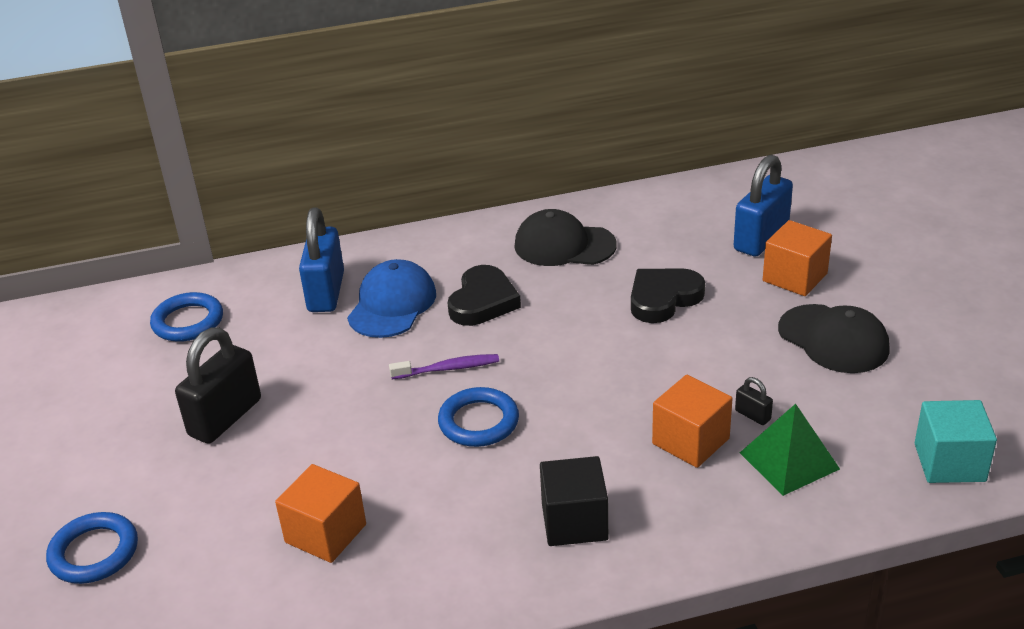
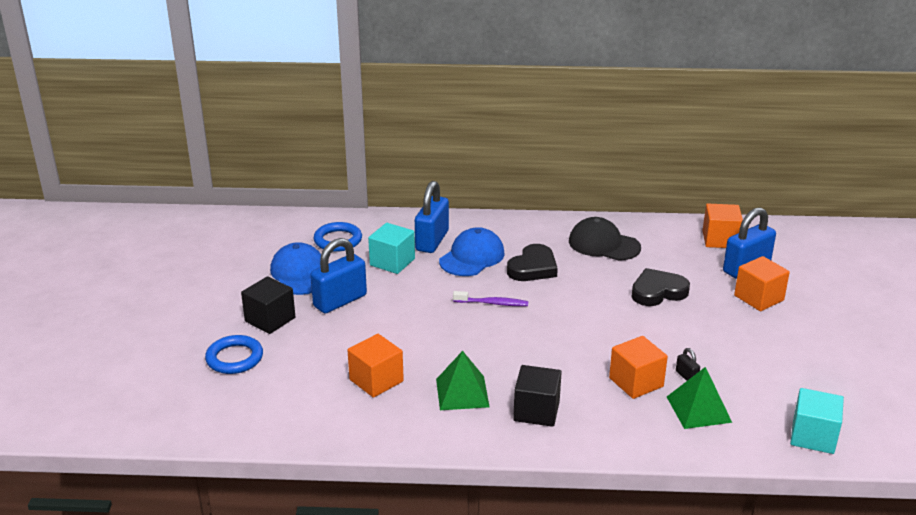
camera: 15 degrees right, 5 degrees down
black padlock [175,327,261,444] -> blue padlock [310,238,367,313]
blue ring [438,387,519,447] -> none
black cap [778,304,890,373] -> none
none -> black cube [241,276,295,334]
none -> blue cap [270,242,321,295]
none -> turquoise cube [368,223,415,274]
none -> green pyramid [436,351,490,410]
none -> orange cube [702,203,743,248]

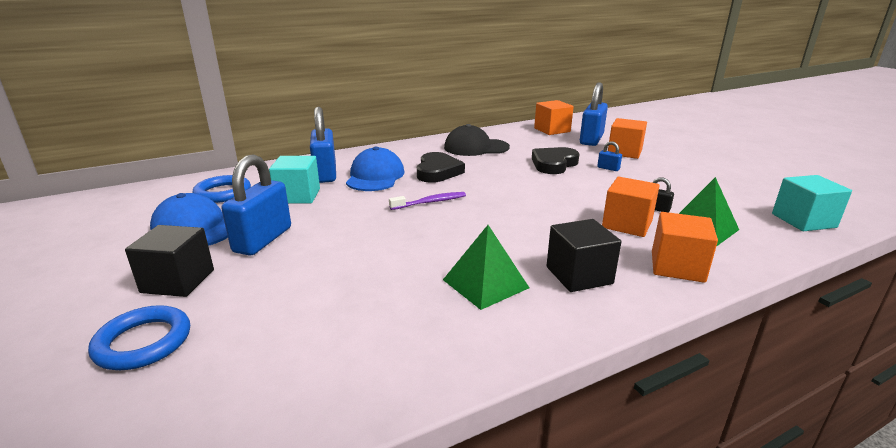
camera: 30 degrees left, 5 degrees down
orange cube [347,334,404,398] -> orange cube moved to [652,212,718,283]
none -> blue padlock [597,141,622,171]

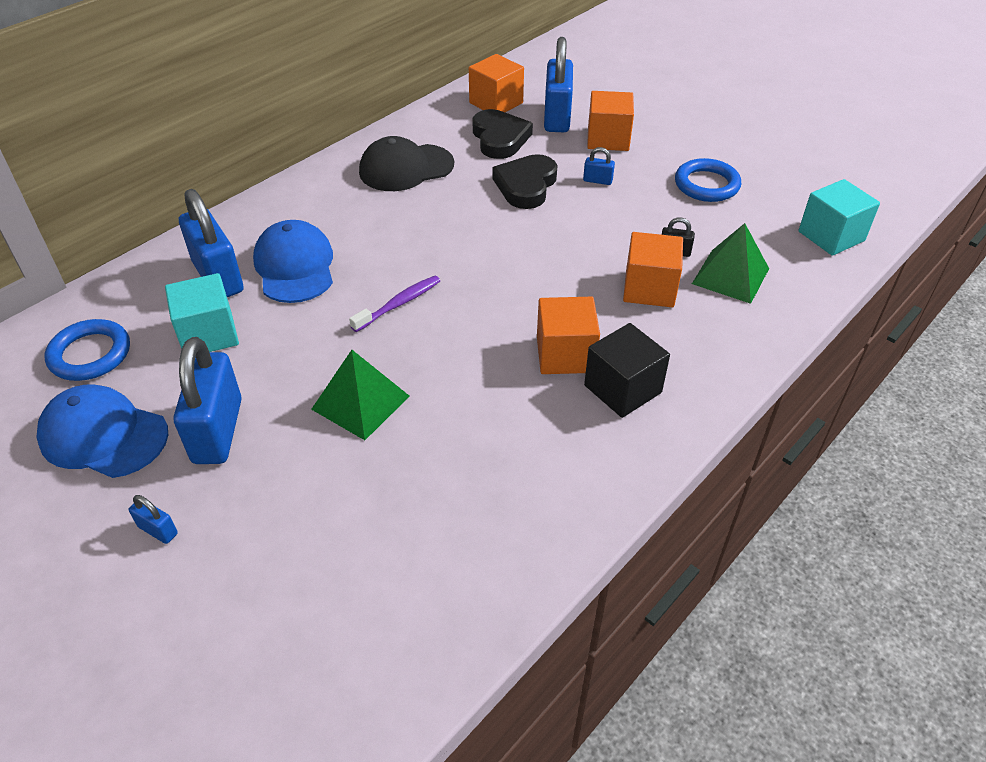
camera: 20 degrees left, 20 degrees up
blue ring [88,305,190,370] -> blue ring moved to [675,158,741,202]
black cube [125,225,214,297] -> blue padlock [129,495,178,544]
black heart [417,152,465,183] -> black heart moved to [472,109,533,159]
green pyramid [443,225,529,310] -> green pyramid moved to [311,350,409,440]
orange cube [652,212,718,283] -> orange cube moved to [537,297,600,374]

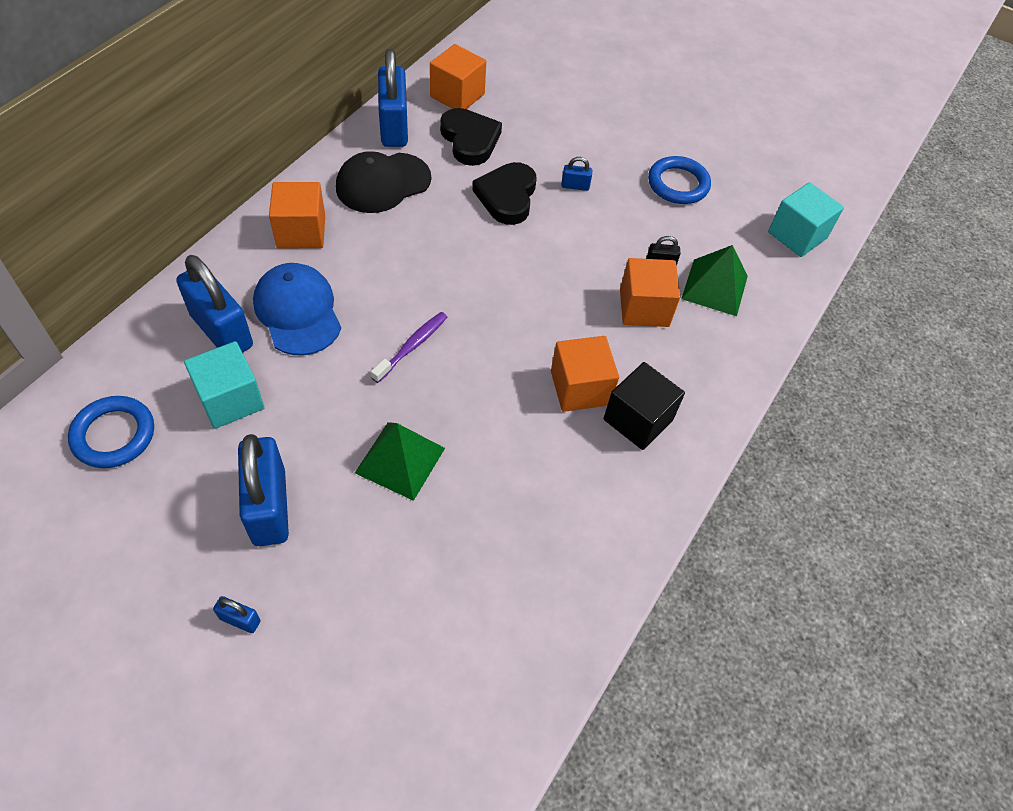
camera: 15 degrees left, 10 degrees up
blue cap [36,385,168,478] -> none
blue padlock [544,37,573,132] -> blue padlock moved to [378,49,408,147]
orange cube [587,91,634,151] -> orange cube moved to [269,182,325,249]

